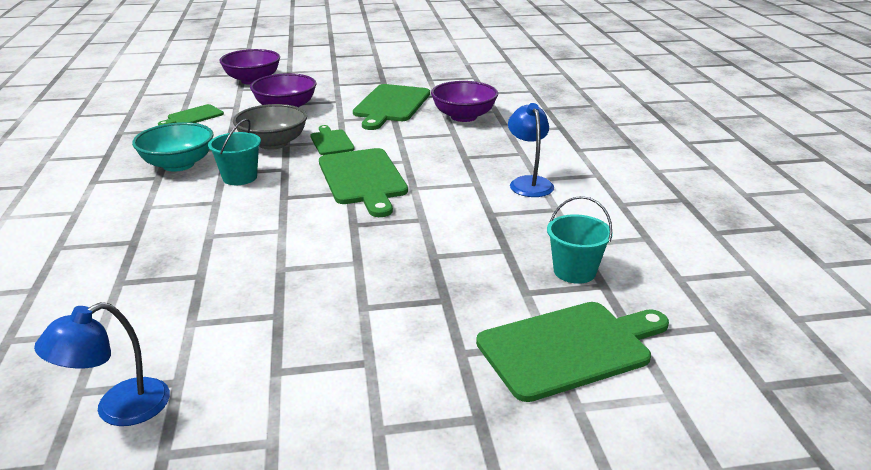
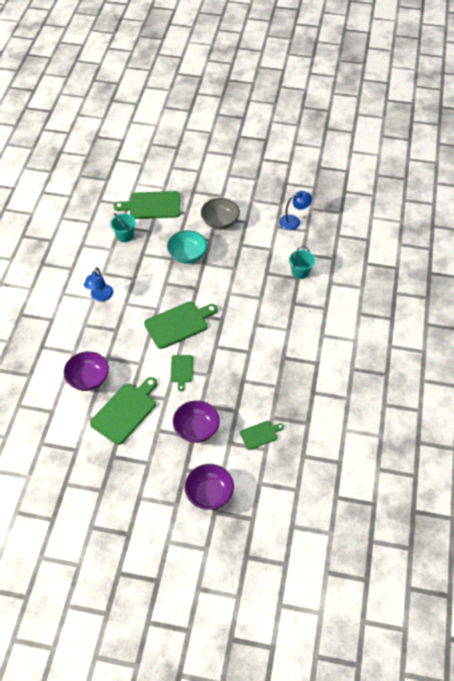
camera: 160 degrees left, 25 degrees up
turquoise bowl [132,122,213,172] -> turquoise bowl moved to [167,230,207,264]
turquoise bucket [208,119,261,185] -> turquoise bucket moved to [289,246,315,279]
grey bowl [233,104,307,150] -> grey bowl moved to [201,198,240,230]
green cutting board [319,148,408,217] -> green cutting board turned 60 degrees clockwise [144,301,218,349]

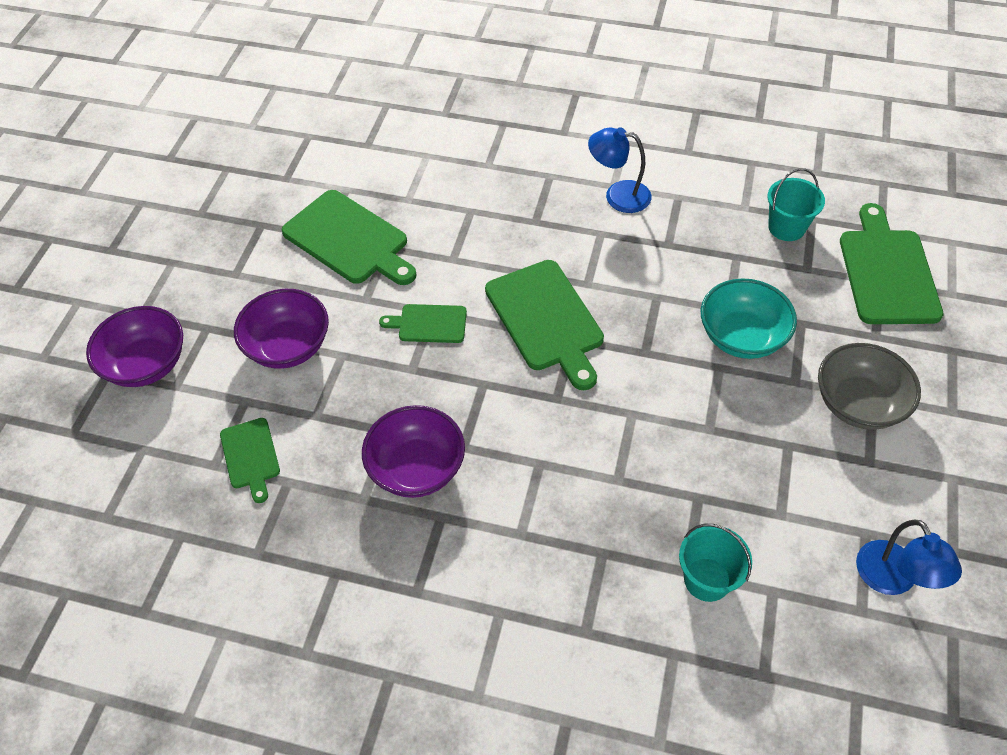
camera: 95 degrees right, 0 degrees up
purple bowl [64,351,109,391] -> purple bowl moved to [362,405,465,498]

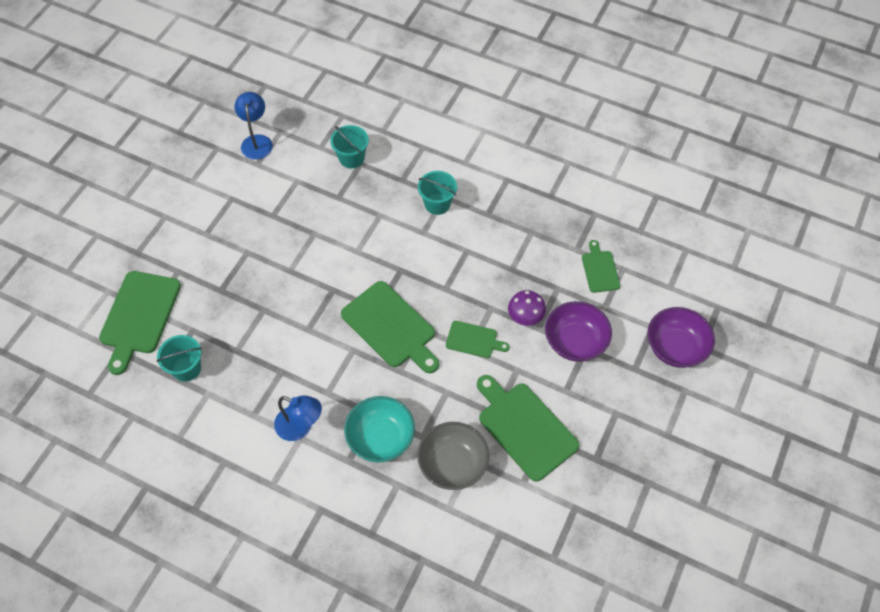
camera: 170 degrees left, 5 degrees up
purple bowl [362,405,465,498] -> none
green cutting board [485,260,604,390] -> green cutting board turned 150 degrees clockwise [341,281,439,373]
turquoise bowl [701,278,797,359] -> turquoise bowl moved to [344,396,415,462]
grey bowl [818,343,921,430] -> grey bowl moved to [417,422,489,490]
none -> turquoise bucket [418,171,457,215]
none -> purple mushroom [508,290,546,326]

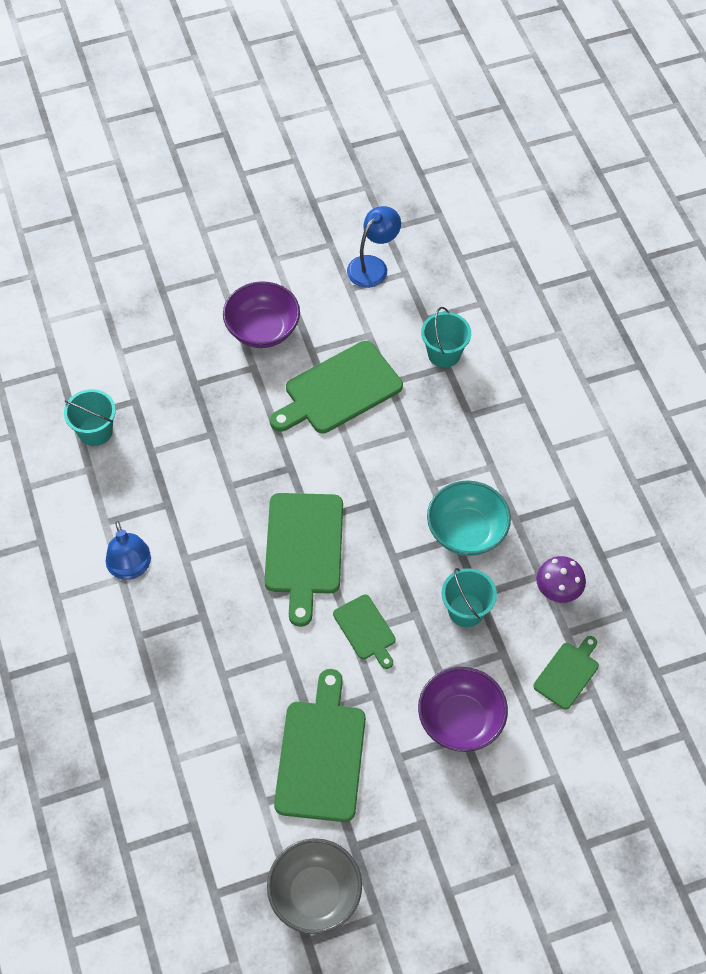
camera: 45 degrees right, 0 degrees up
green cutting board [99,271,181,375] -> green cutting board moved to [270,341,403,433]
turquoise bowl [344,396,415,462] -> turquoise bowl moved to [427,480,511,556]
grey bowl [417,422,489,490] -> grey bowl moved to [267,838,362,934]
turquoise bucket [418,171,457,215] -> turquoise bucket moved to [442,568,497,627]
purple mushroom [508,290,546,326] -> purple mushroom moved to [536,556,586,603]
purple bowl [647,307,715,368] -> purple bowl moved to [223,281,300,348]

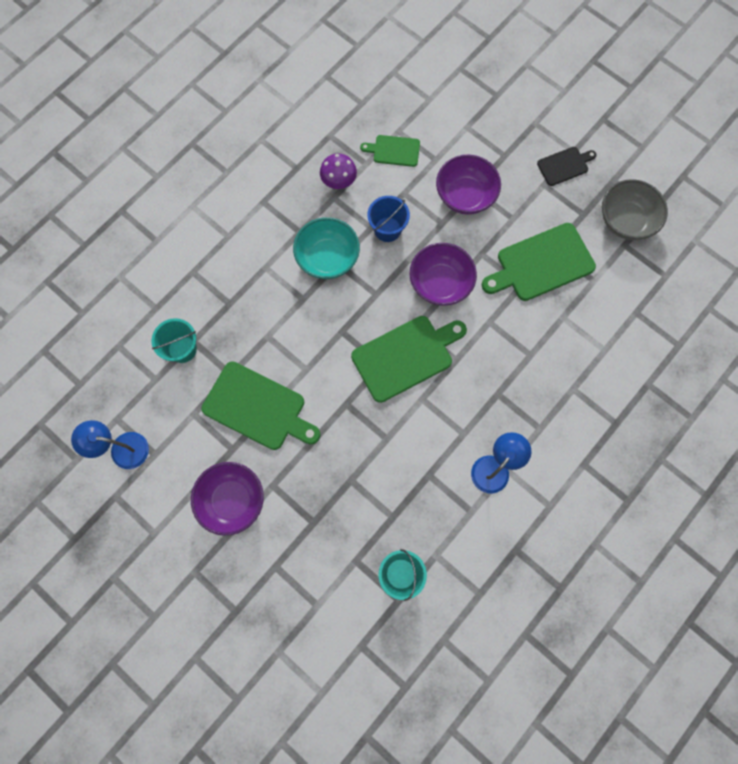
camera: 120 degrees left, 15 degrees up
green cutting board [333,594,396,669] -> purple bowl [410,243,477,306]
turquoise bucket [442,568,497,627] -> blue bucket [367,196,410,242]
none -> black cutting board [537,147,597,186]

